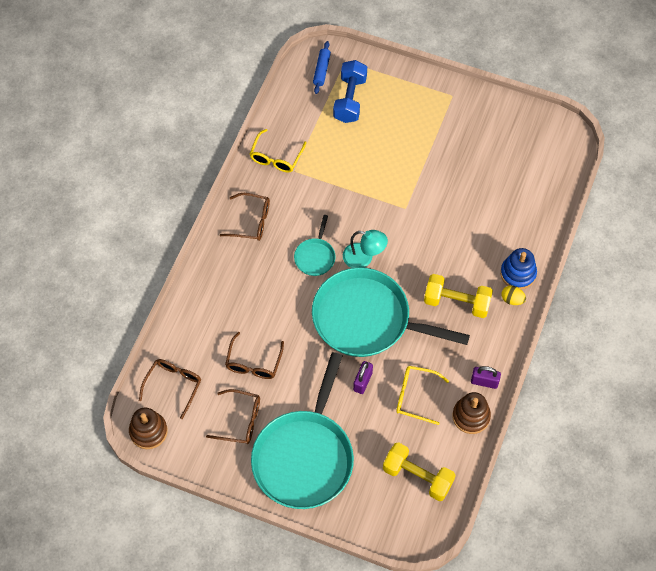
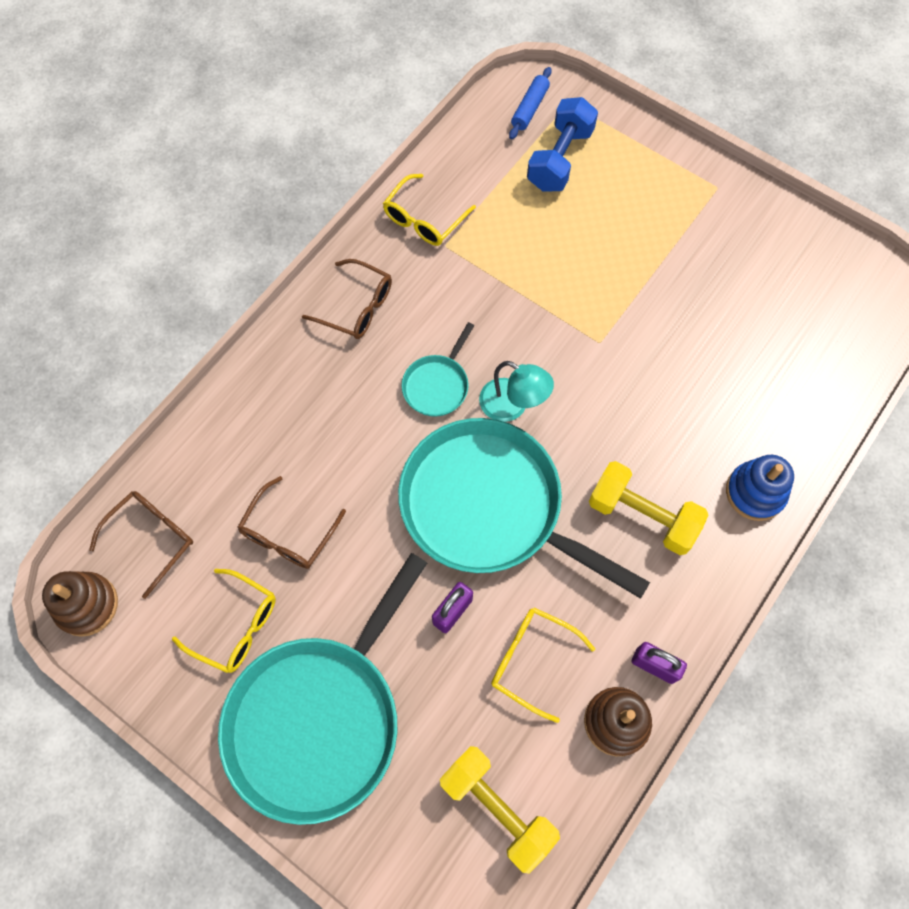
camera: 15 degrees right, 5 degrees up
brown glasses [206,389,260,444] -> yellow glasses [172,569,276,673]
yellow egg [501,286,526,305] -> none

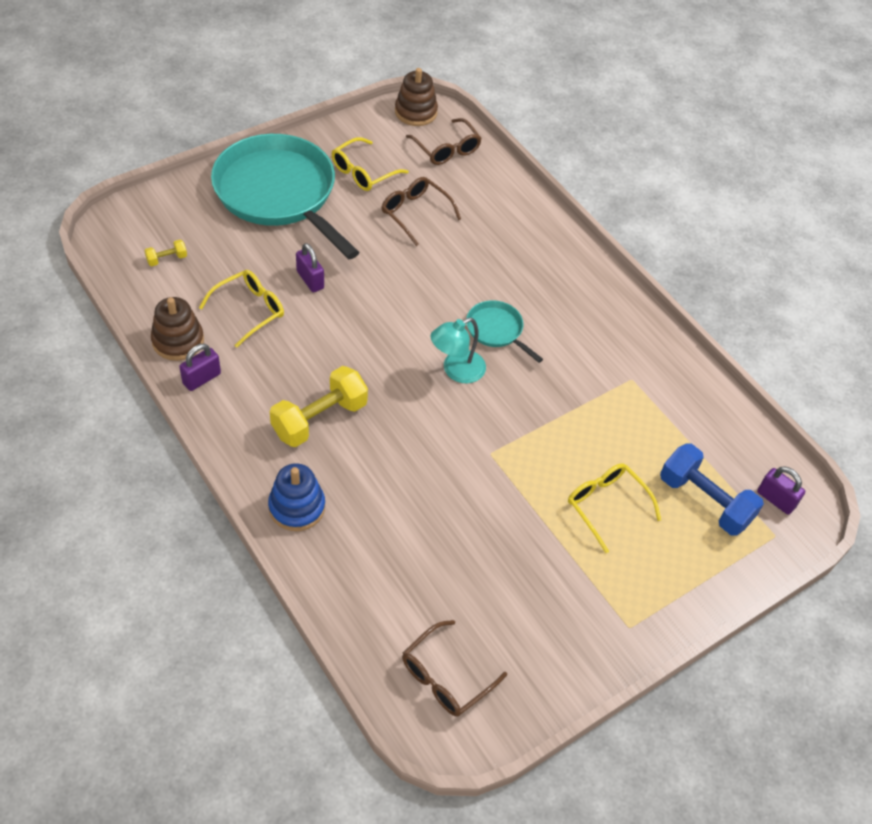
camera: 105 degrees right, 15 degrees down
brown glasses [302,259,392,339] -> brown glasses moved to [402,620,507,717]
yellow glasses [383,174,476,246] -> yellow glasses moved to [568,463,661,553]
turquoise pan [398,418,650,599] -> none
yellow dumbbell [440,746,560,874] -> yellow dumbbell [144,240,187,266], size x0.45
blue rolling pin [509,67,552,139] -> purple padlock [757,466,805,515]

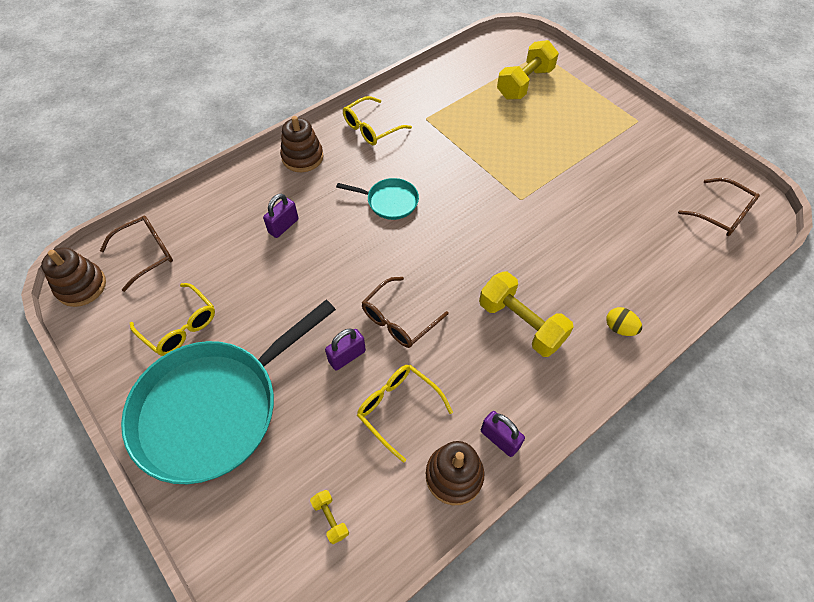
camera: 90 degrees left, 5 degrees up
blue stacking toy [268,463,325,531] -> yellow egg [606,307,642,336]
brown glasses [382,177,461,246] -> brown glasses moved to [361,277,449,348]
turquoise lamp [430,318,486,383] -> none
turquoise pan [466,300,543,363] -> turquoise pan turned 120 degrees counterclockwise [336,178,419,220]
yellow glasses [568,463,661,553] -> yellow glasses moved to [343,96,412,145]
blue dumbbell [660,443,764,536] -> yellow dumbbell [497,40,559,100]
purple padlock [757,466,805,515] -> purple padlock moved to [263,193,298,238]
none -> brown stacking toy [280,116,323,172]

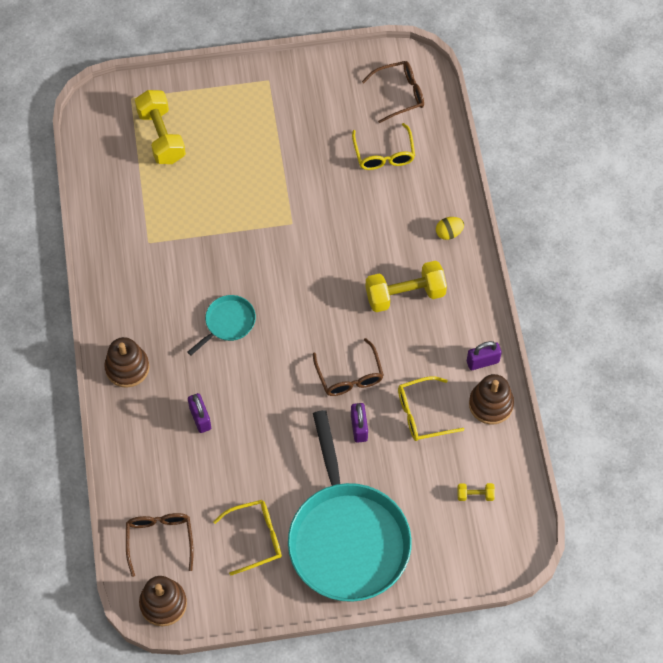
camera: 60 degrees left, 5 degrees up
yellow glasses [343,96,412,145] -> yellow glasses moved to [352,123,415,170]

